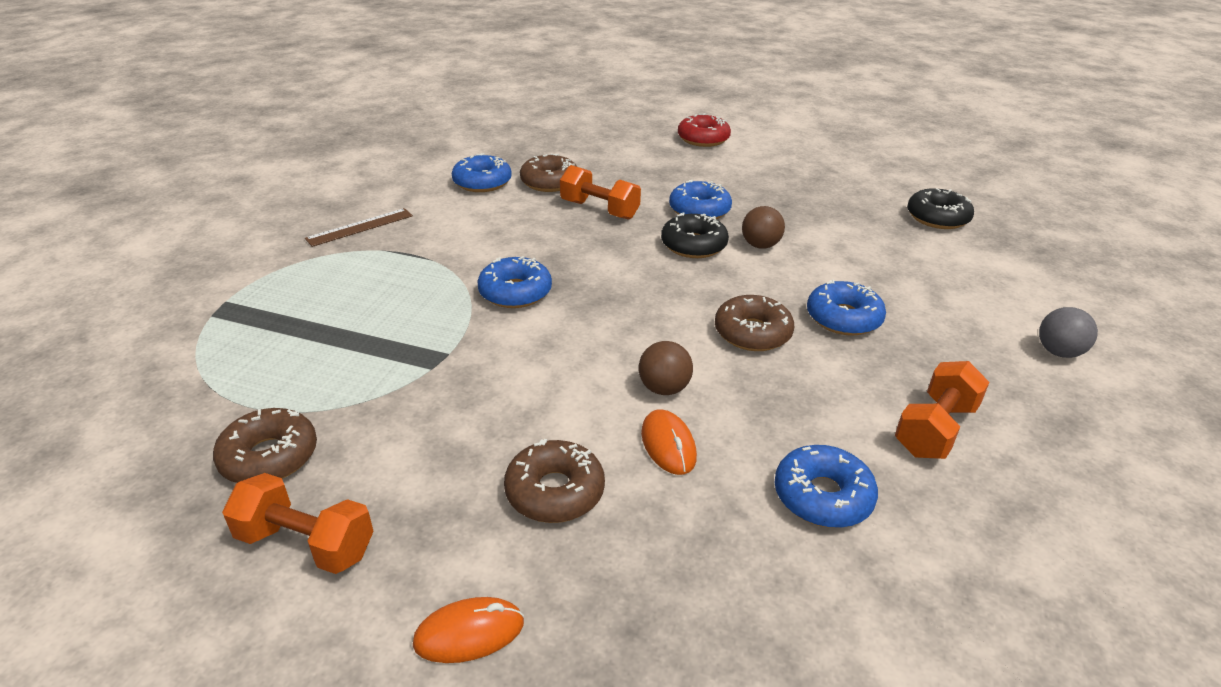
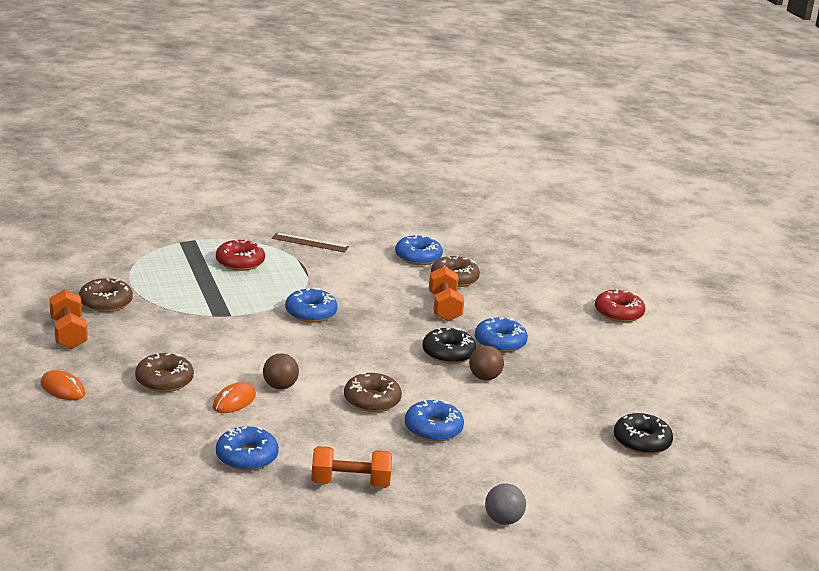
camera: 50 degrees right, 10 degrees down
none -> red donut [216,239,265,271]

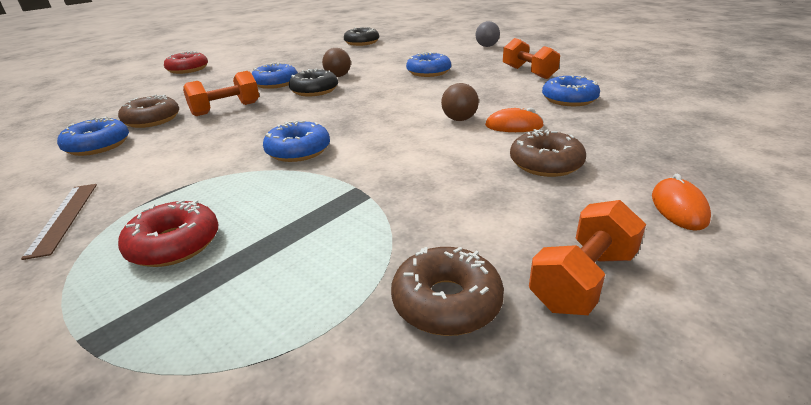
camera: 115 degrees left, 5 degrees up
brown donut [344,373,402,412] -> none

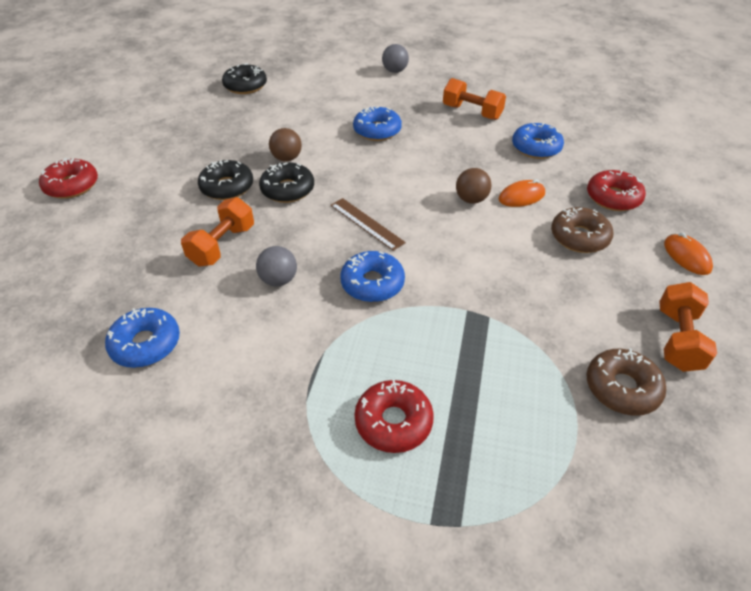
camera: 30 degrees left, 15 degrees up
brown ruler [21,184,97,260] -> brown ruler moved to [330,198,406,251]
brown donut [118,95,179,128] -> none
blue donut [251,63,298,89] -> black donut [198,160,253,200]
none -> grey ball [256,246,297,287]
none -> red donut [587,170,646,211]

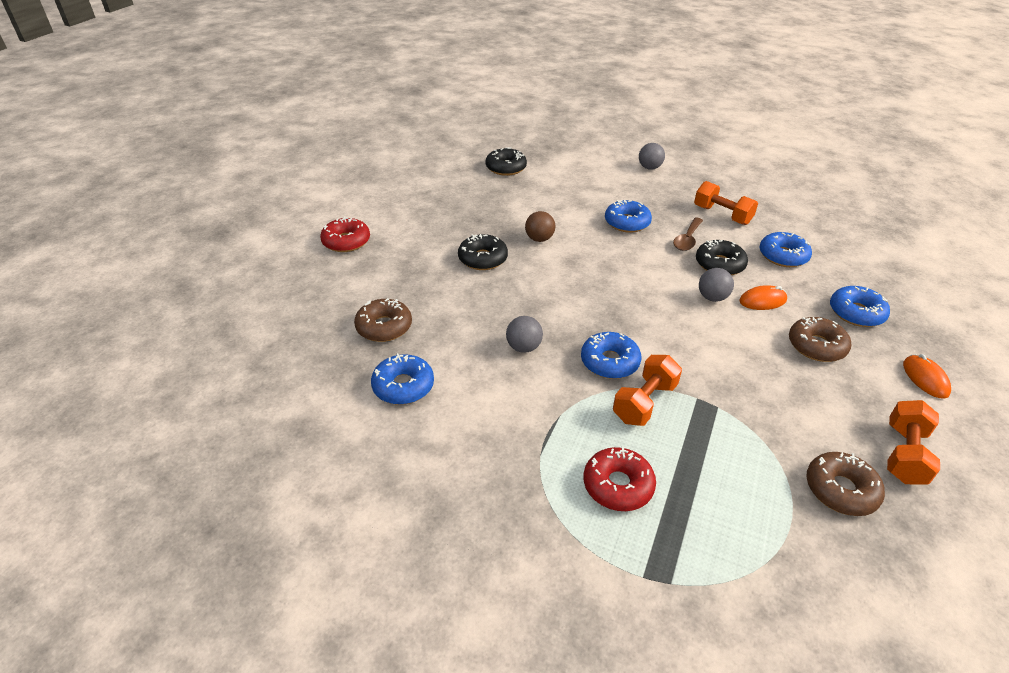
camera: 10 degrees right, 5 degrees down
orange dumbbell [181,197,254,267] -> orange dumbbell moved to [613,355,682,426]
black donut [259,162,314,203] -> black donut moved to [696,240,748,275]
brown ruler [330,198,406,251] -> none
brown ball [456,168,492,204] -> grey ball [699,268,734,302]
red donut [587,170,646,211] -> blue donut [830,286,890,327]
none -> brown donut [354,298,412,342]
none -> brown spoon [673,218,703,251]

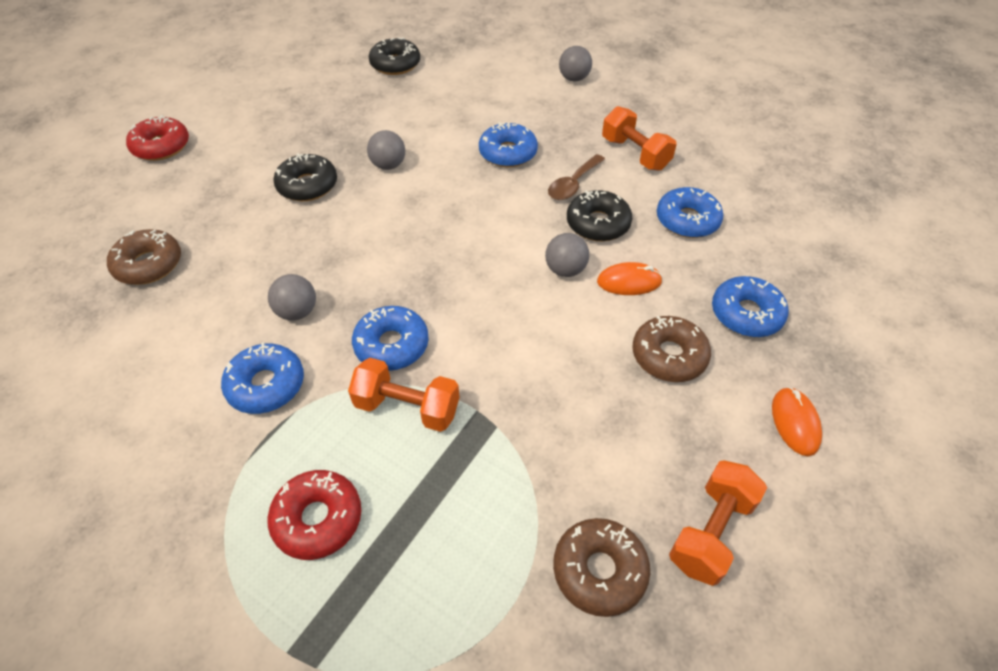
camera: 10 degrees right, 10 degrees up
blue donut [371,353,434,405] -> blue donut moved to [221,342,304,414]
brown ball [525,211,555,242] -> grey ball [367,130,405,170]
orange dumbbell [613,355,682,426] -> orange dumbbell turned 60 degrees clockwise [348,358,459,432]

